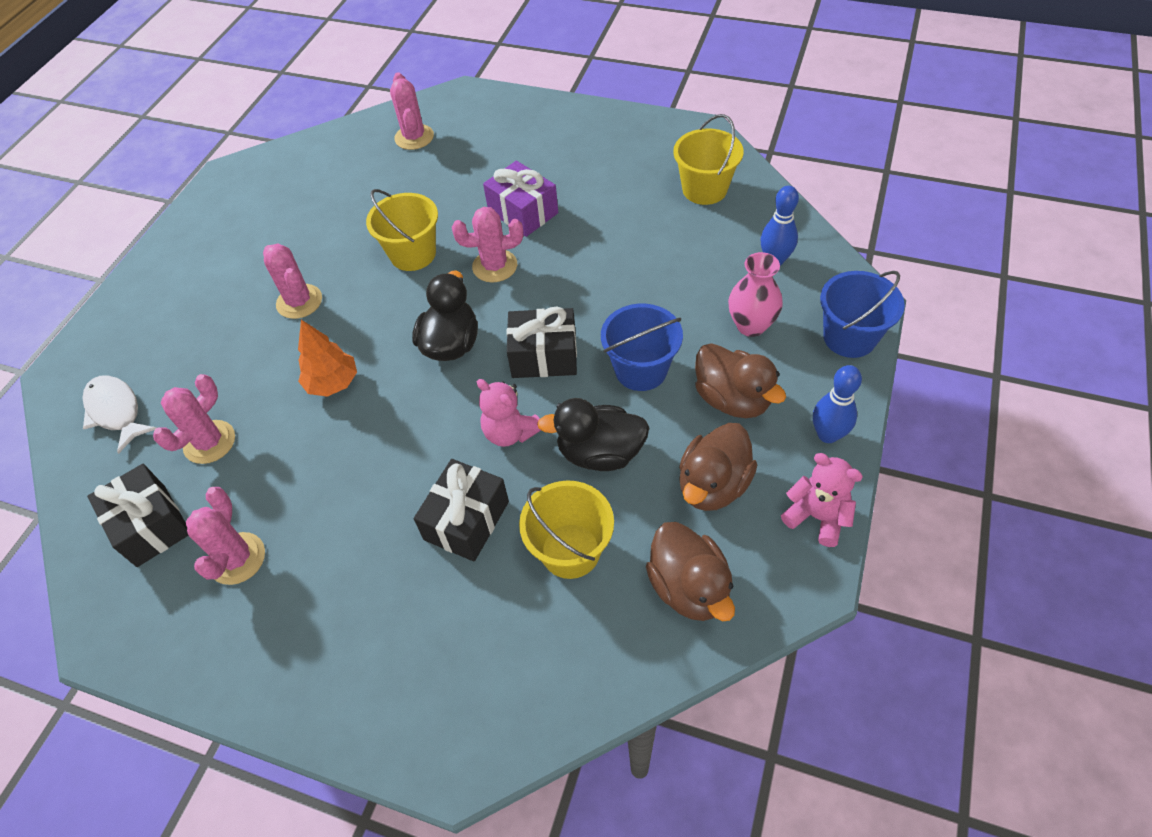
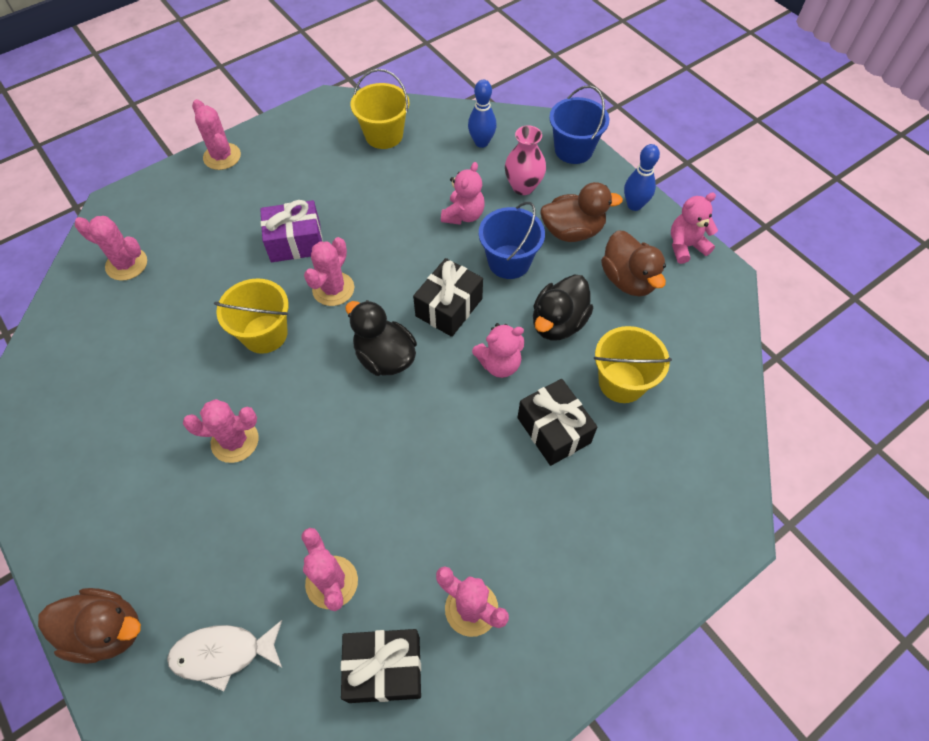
camera: 60 degrees left, 5 degrees up
orange tree [298,320,357,397] -> none
brown duck [646,522,735,621] -> brown duck moved to [38,588,141,664]
none -> pink cactus [192,99,241,170]
none -> pink teddy bear [441,162,485,225]

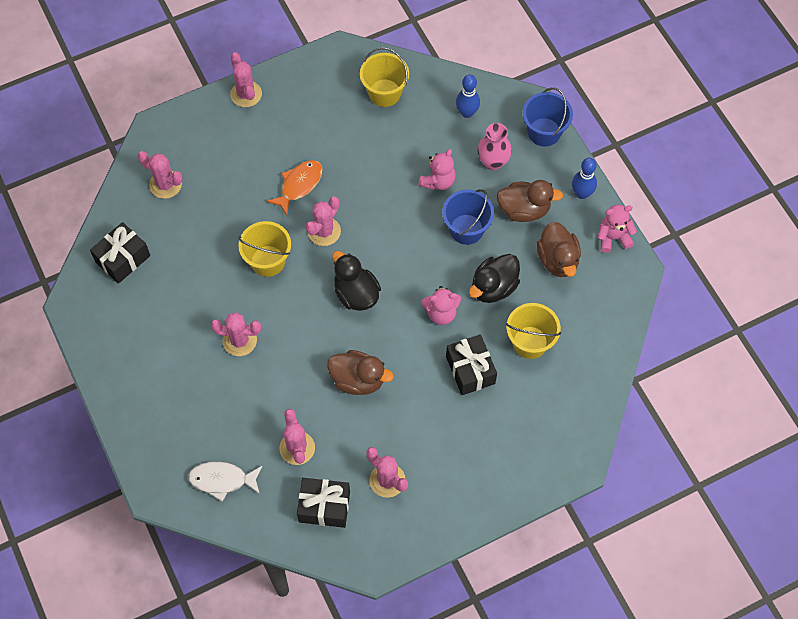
camera: 10 degrees right, 5 degrees up
brown duck [38,588,141,664] -> brown duck moved to [327,350,394,395]
purple gift [260,200,323,262] -> orange fish [266,160,323,216]
black gift [413,258,483,337] -> black gift moved to [90,222,150,284]

